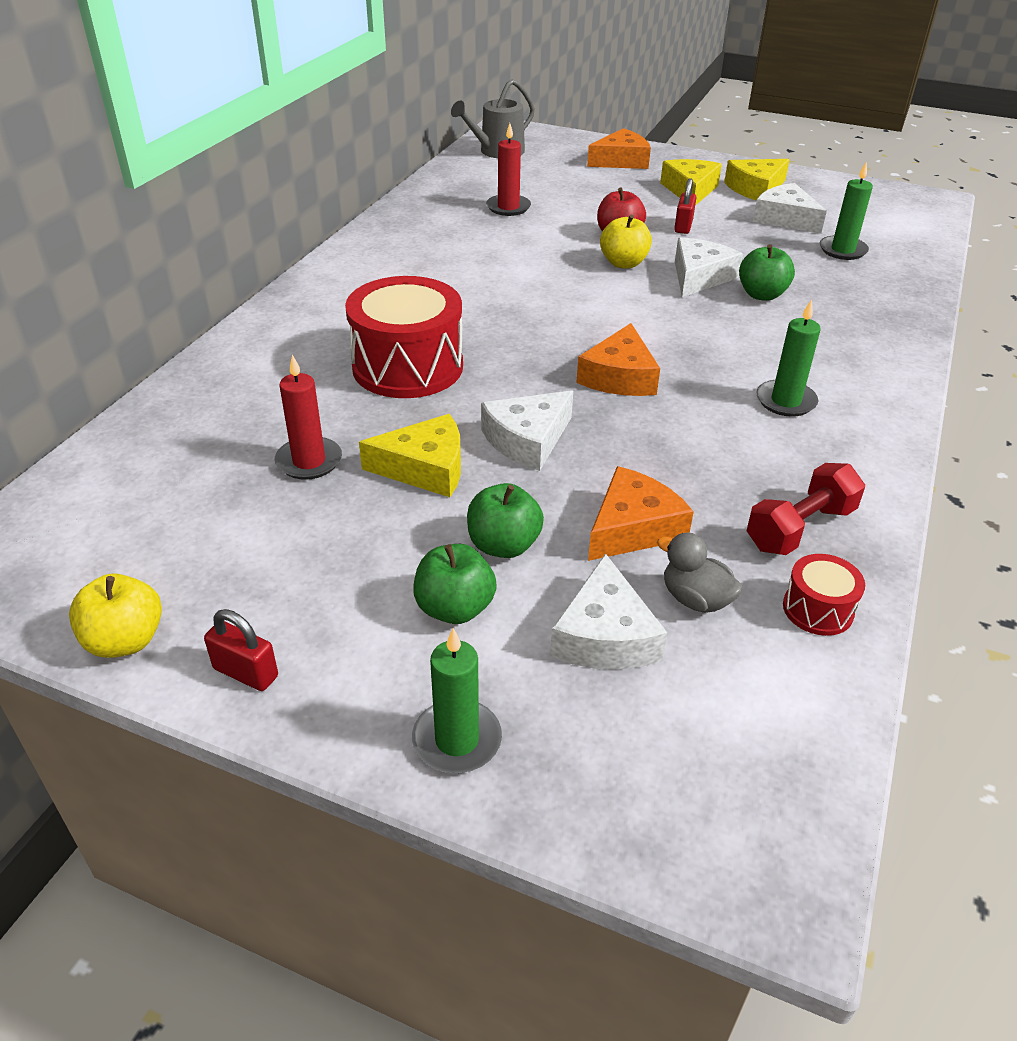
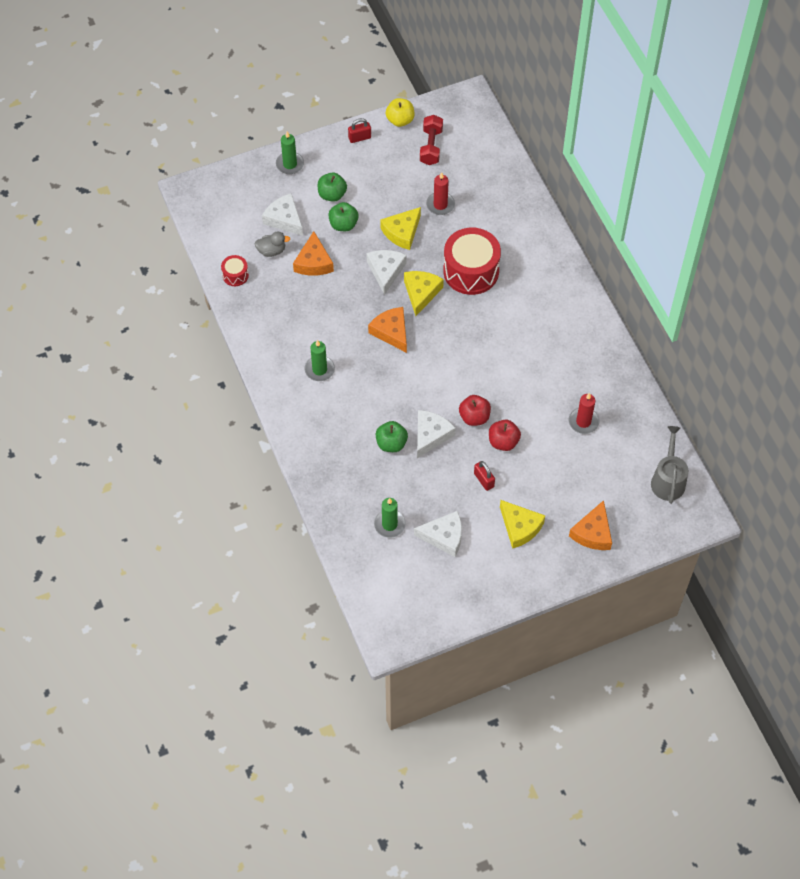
camera: 135 degrees right, 20 degrees up
yellow apple [600,214,652,268] -> red apple [459,395,491,426]
white cheese [675,238,743,297] -> white cheese turned 135 degrees counterclockwise [417,410,456,458]
yellow cheese [724,159,790,201] -> yellow cheese moved to [404,271,444,316]
red dumbbell [747,463,865,555] -> red dumbbell moved to [420,115,443,165]

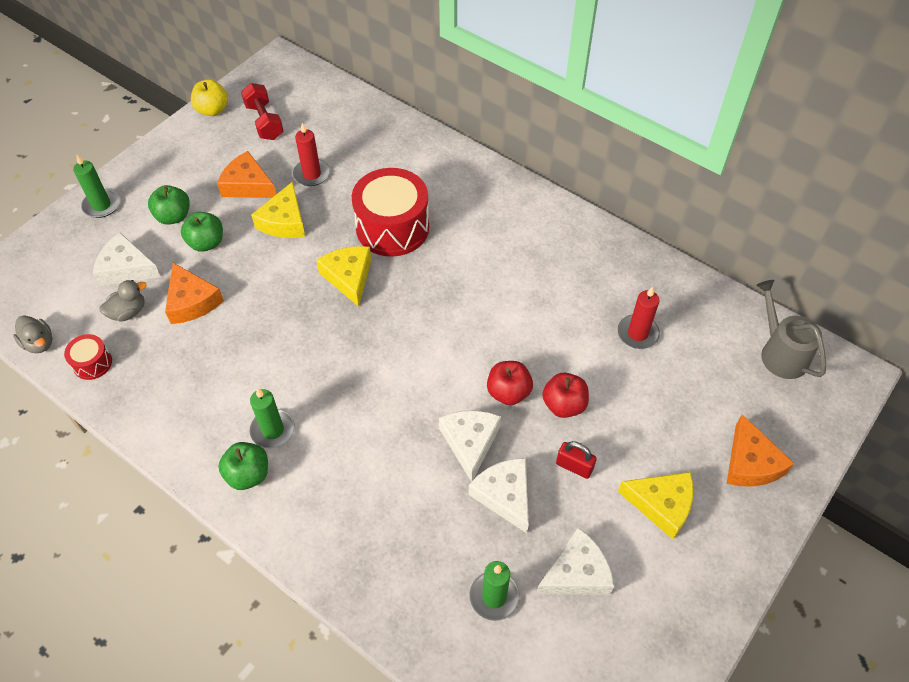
camera: 30 degrees left, 5 degrees down
red padlock [348,118,371,143] -> none
white cheese [366,250,407,295] -> white cheese moved to [469,458,529,533]
orange cheese [368,307,407,353] -> orange cheese moved to [217,151,276,198]
green apple [376,421,408,452] -> green apple moved to [218,442,268,490]
none -> grey duck [13,315,52,353]

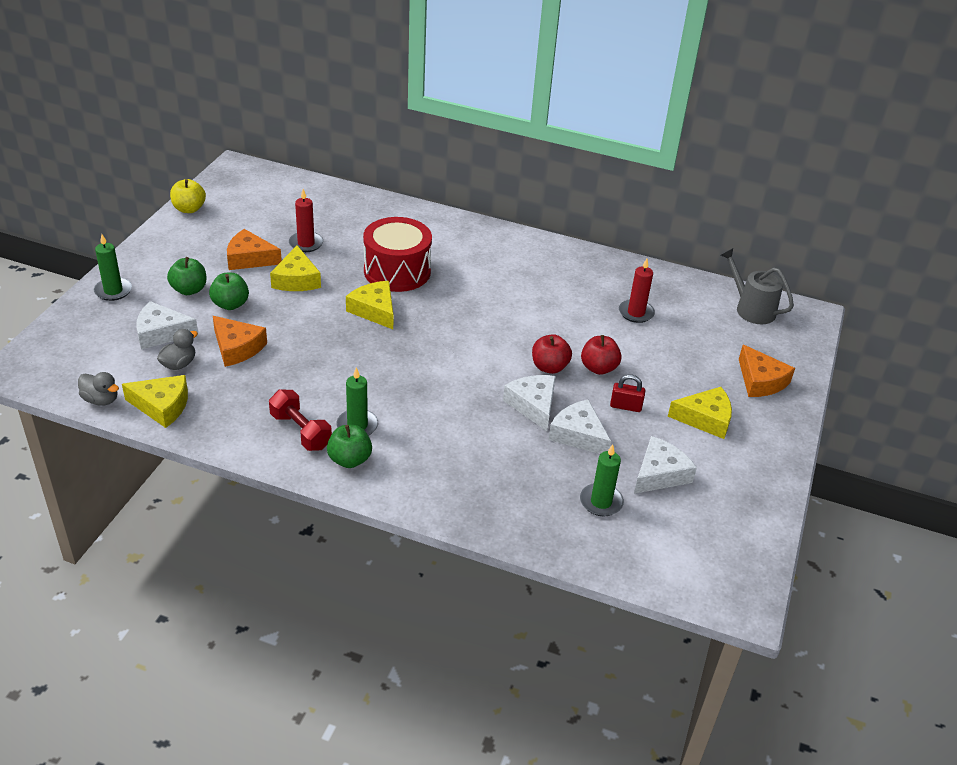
camera: 20 degrees left, 15 degrees down
red drum [64,334,112,380] -> yellow cheese [122,375,188,428]
red dumbbell [241,83,283,140] -> red dumbbell moved to [269,389,332,451]

